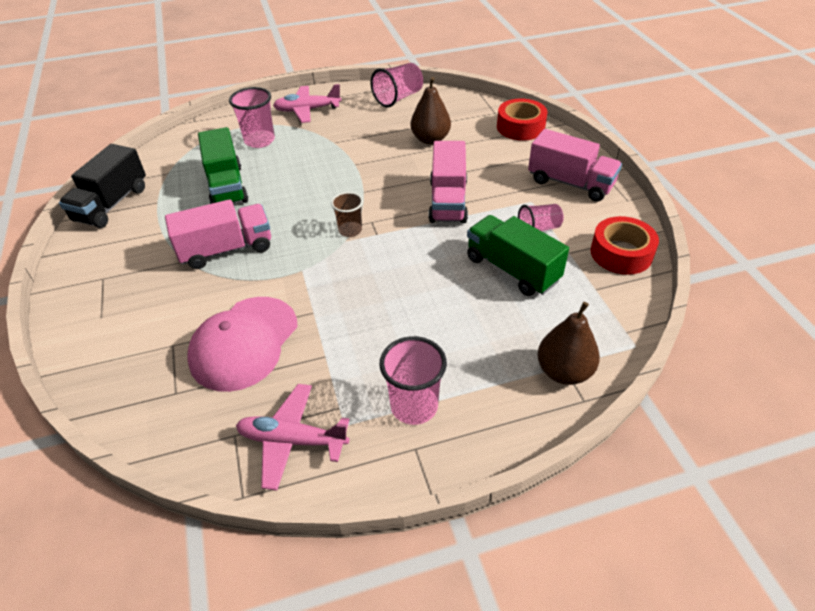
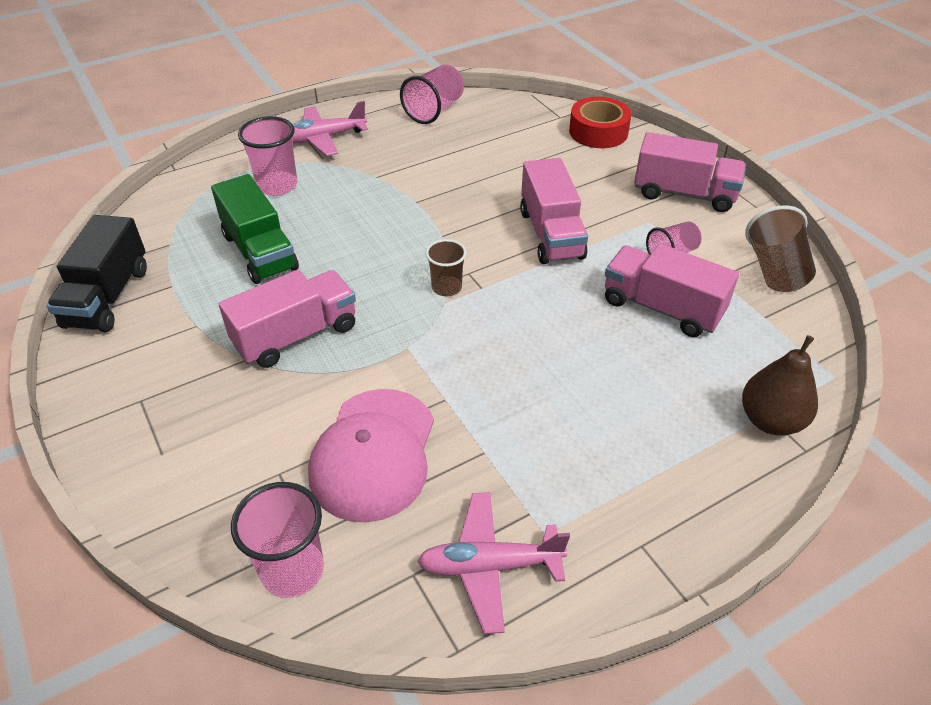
camera: 15 degrees left, 0 degrees up
pink cup [379,336,447,425] -> pink cup moved to [231,482,324,598]
brown pear [411,77,451,145] -> none
green truck [467,215,569,296] -> pink truck [605,244,739,337]
red tape [591,216,659,275] -> brown cup [745,205,816,292]

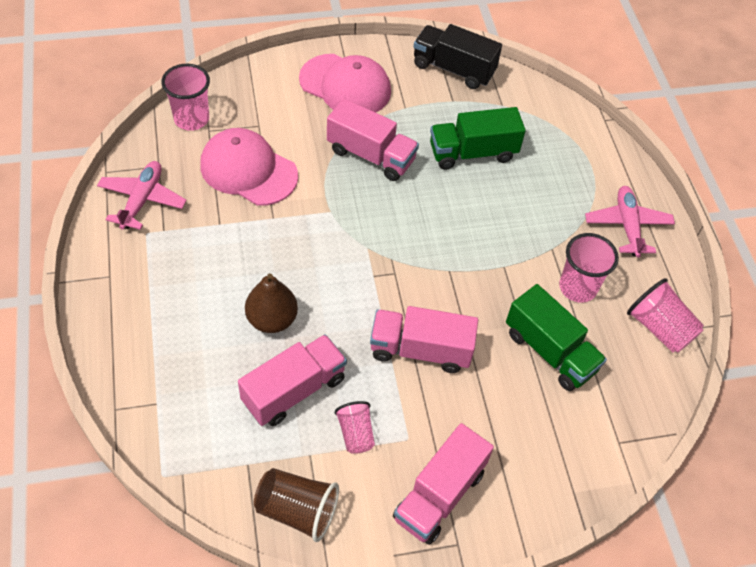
camera: 105 degrees right, 10 degrees up
pink truck [219,270,356,368] -> pink truck turned 45 degrees counterclockwise [327,98,419,181]
pink cup [238,116,297,196] -> pink cup moved to [559,233,619,303]
brown cup [426,239,467,296] -> none
red tape [569,97,632,148] -> none
brown pear [742,335,818,436] -> brown pear moved to [245,273,298,333]
none -> pink cap [299,54,391,113]
none -> green truck [506,284,607,391]

